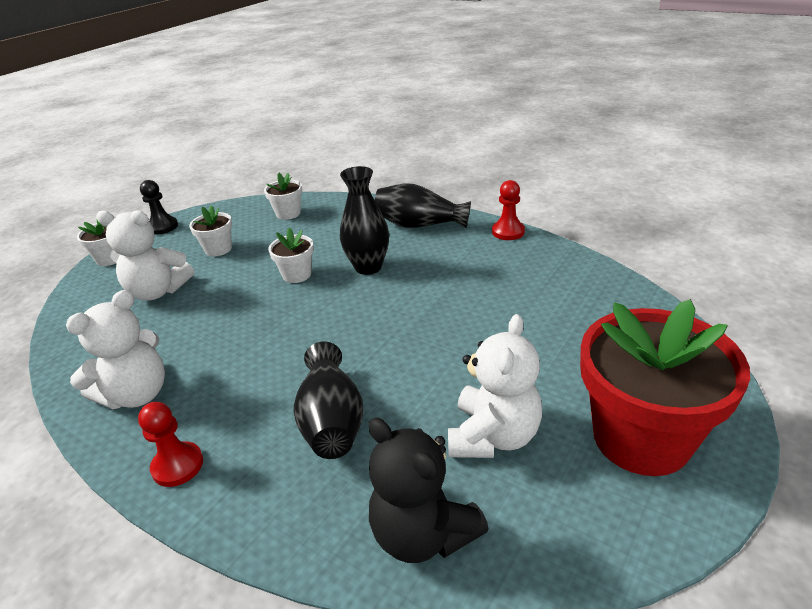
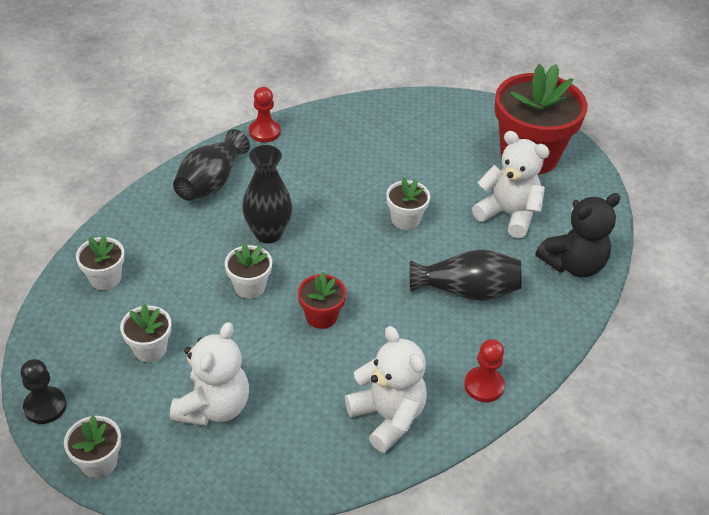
camera: 80 degrees left, 10 degrees up
none -> red flower pot [298,272,346,329]
none -> white flower pot [386,177,430,230]

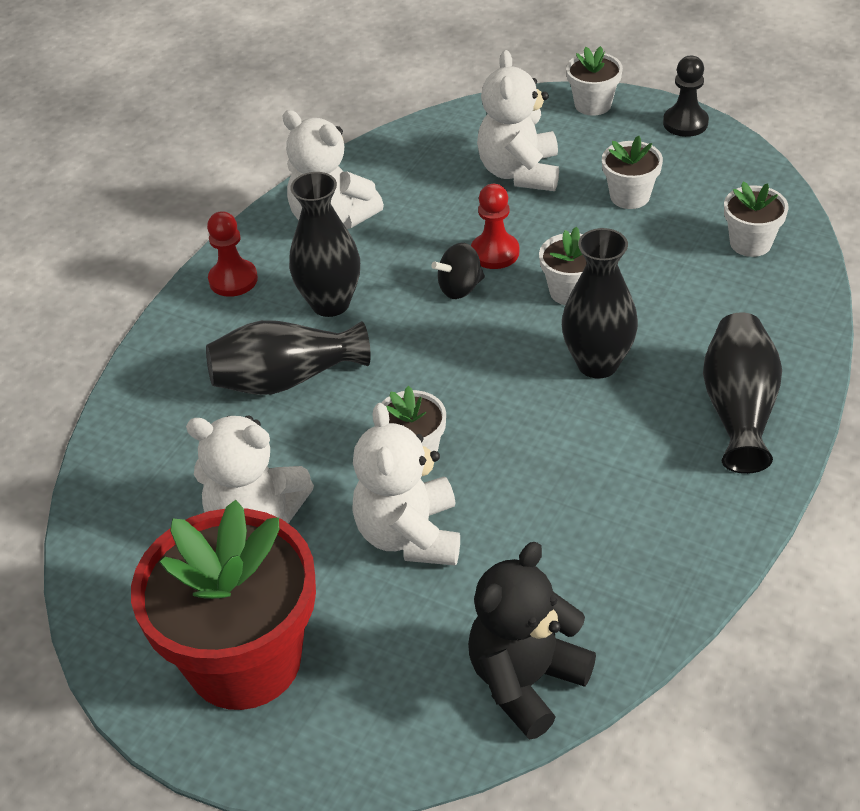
camera: 165 degrees right, 0 degrees up
red pawn [249,87,280,142] -> red pawn moved to [471,184,519,269]
red flower pot [298,272,346,329] -> black spinning top [431,243,485,299]
black teddy bear [536,193,621,277] -> black teddy bear moved to [468,542,596,740]
none -> black vase [289,172,360,317]
none -> white teddy bear [352,403,460,566]

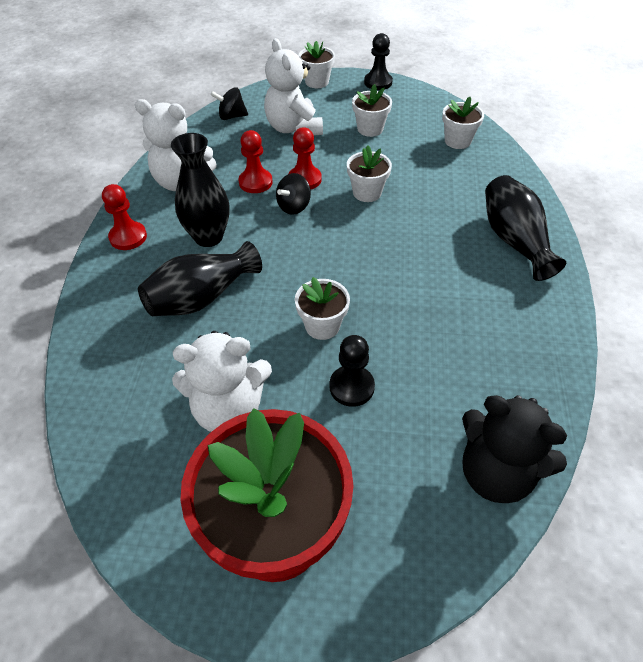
camera: 25 degrees left, 5 degrees up
white teddy bear [352,403,460,566] -> black pawn [330,335,375,407]
black teddy bear [468,542,596,740] -> black teddy bear turned 75 degrees counterclockwise [462,395,567,503]
black vase [562,228,638,379] -> none
none -> black spinning top [210,87,248,120]
none -> red pawn [238,130,273,193]

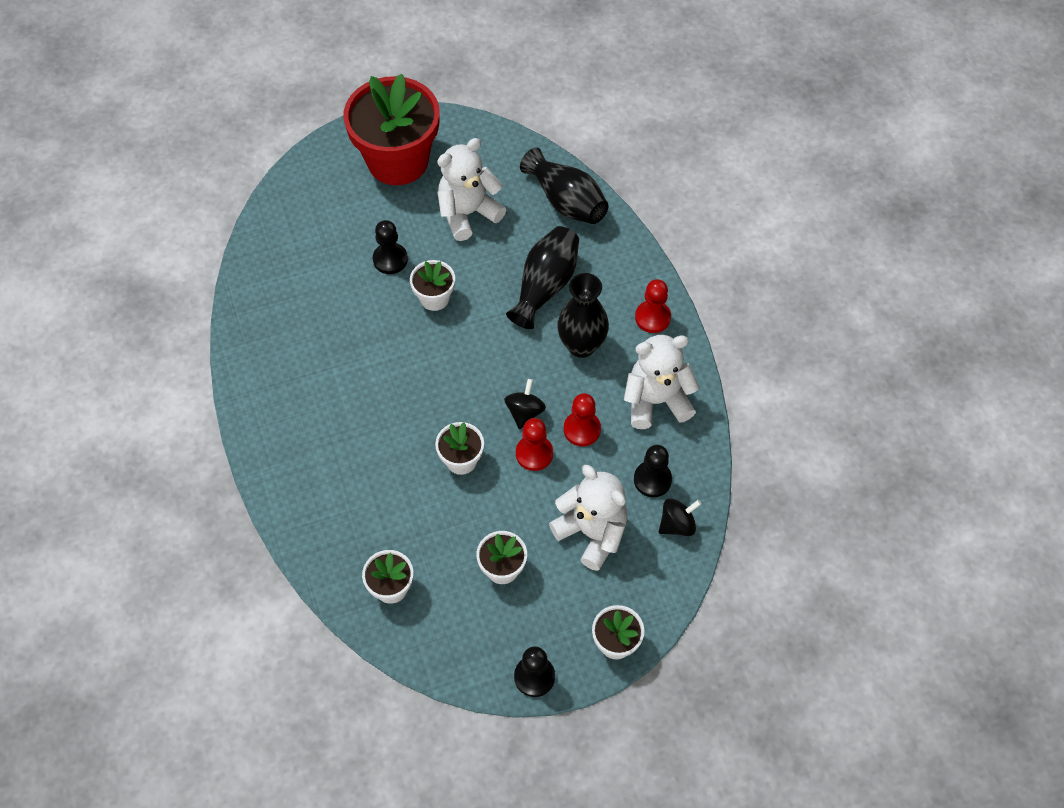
camera: 155 degrees right, 10 degrees up
black teddy bear [462,395,567,503] -> none
black vase [485,175,566,281] -> black vase moved to [520,148,609,224]
none -> black pawn [634,445,672,497]

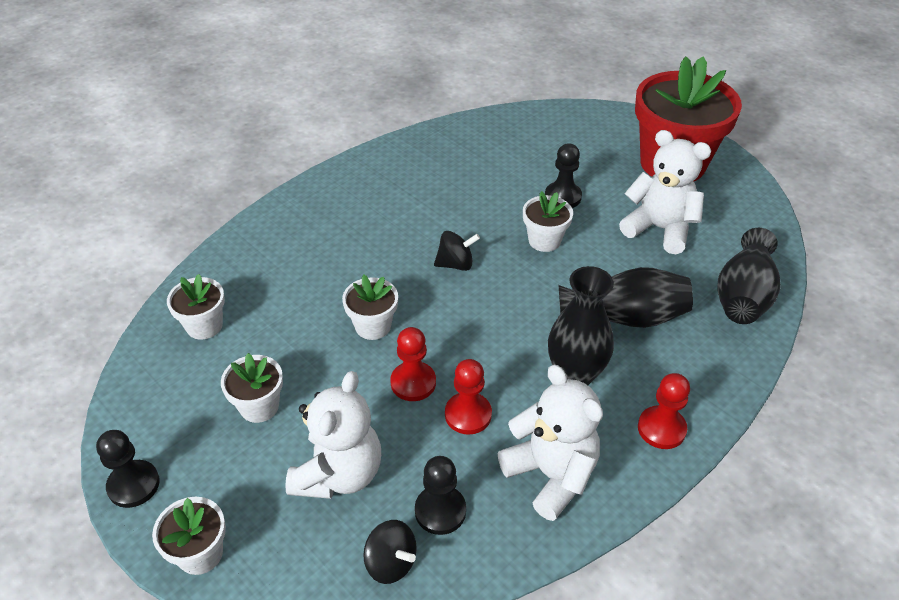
camera: 65 degrees right, 15 degrees down
black spinning top [504,379,546,429] -> black spinning top moved to [434,231,480,271]

